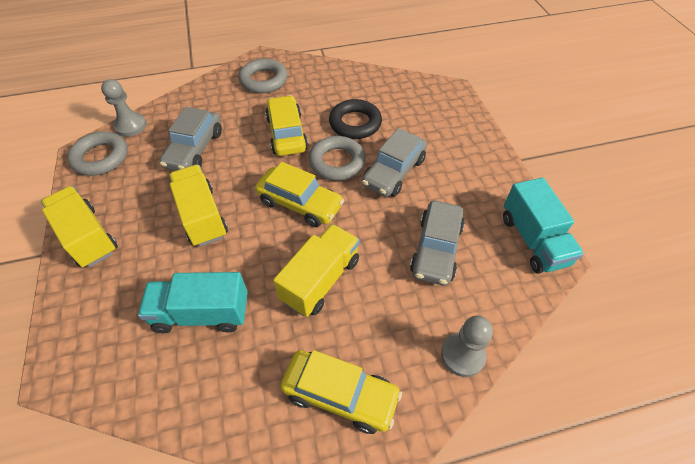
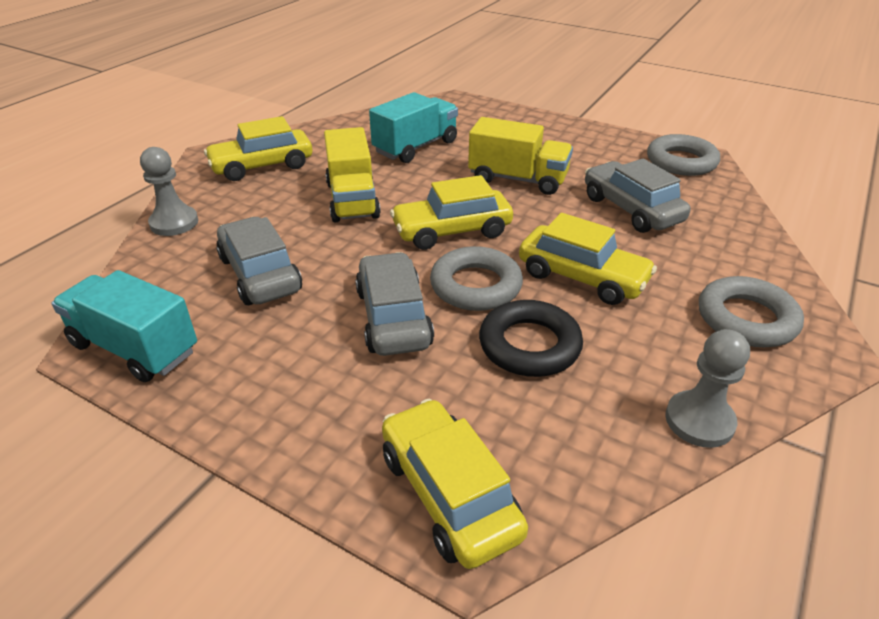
camera: 135 degrees right, 15 degrees down
yellow truck [41,186,118,267] -> none
grey pawn [101,79,147,137] -> grey pawn moved to [665,329,750,448]
none -> yellow car [382,399,528,569]

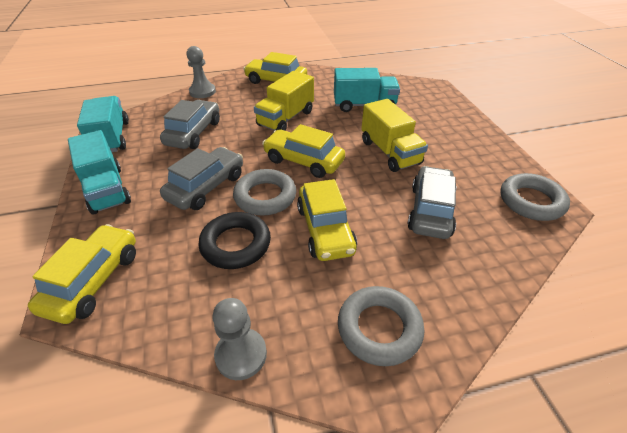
camera: 45 degrees right, 5 degrees up
none -> turquoise truck [68,130,131,215]

